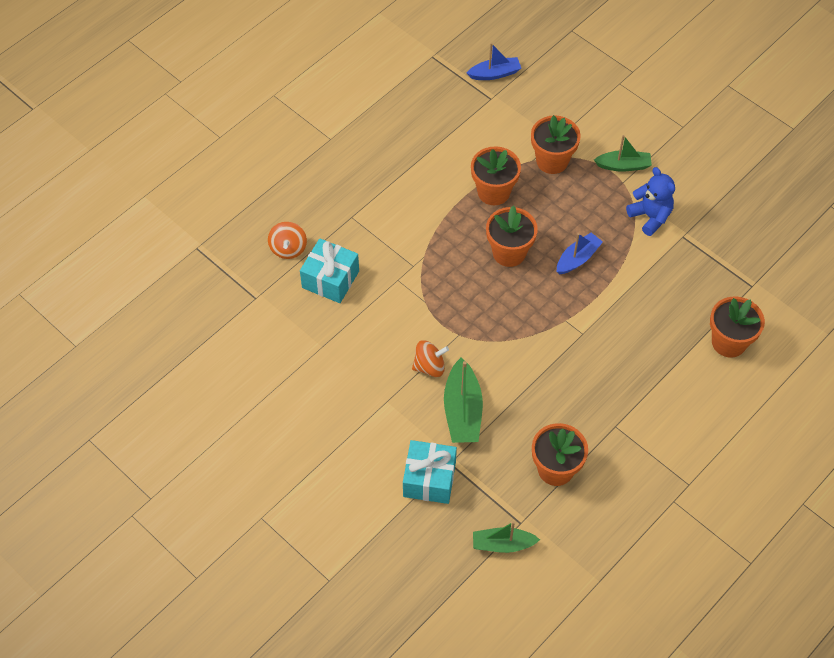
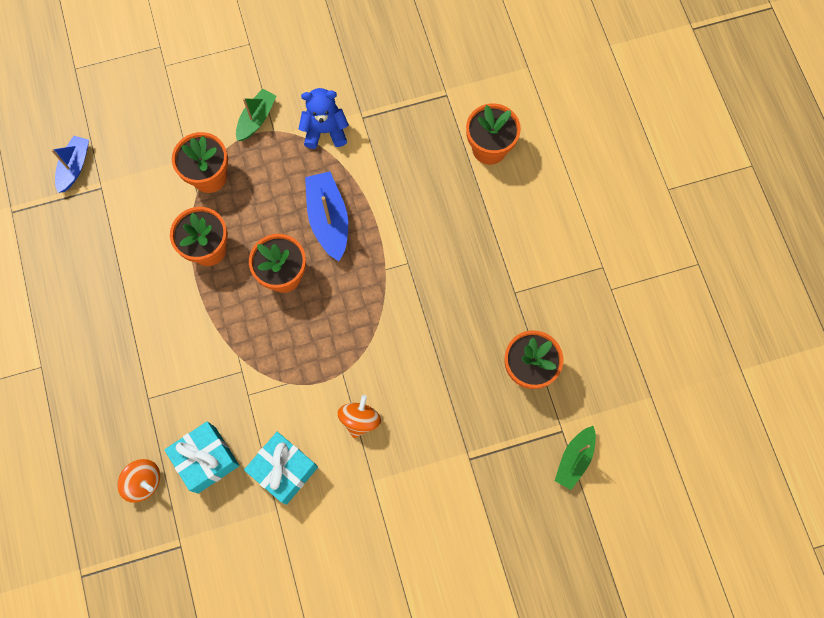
camera: 60 degrees left, 15 degrees up
turquoise gift [403,440,457,504] -> turquoise gift moved to [244,432,318,505]
green boat [444,358,483,443] -> none
blue boat [557,233,603,274] -> blue boat [305,171,348,261], size x1.50

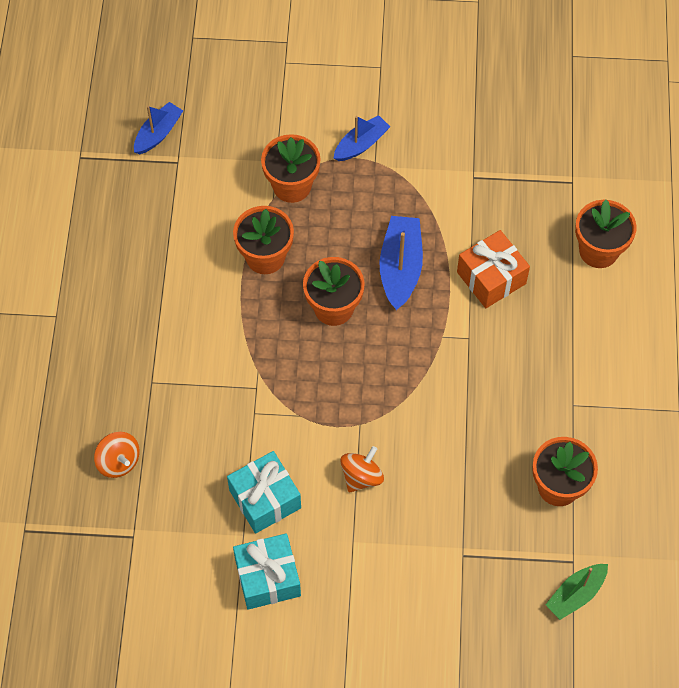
camera: 20 degrees right, 10 degrees down
turquoise gift [164,422,240,494] -> turquoise gift moved to [233,533,301,610]
green boat [236,89,276,141] -> blue boat [334,115,390,161]
blue teddy bear [299,88,349,149] -> none
none -> orange gift [457,230,530,308]

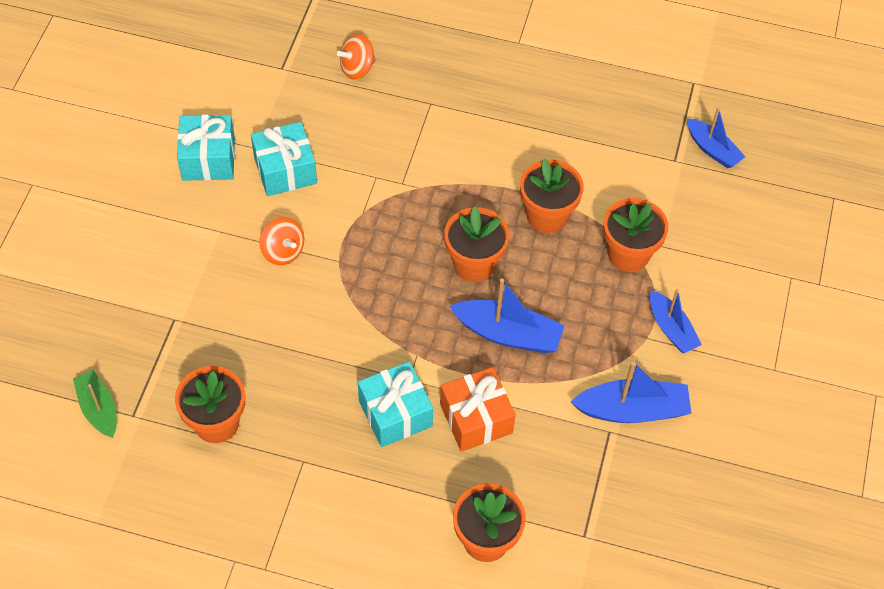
camera: 100 degrees right, 5 degrees down
none -> turquoise gift [358,361,433,447]
none -> blue boat [571,361,692,423]

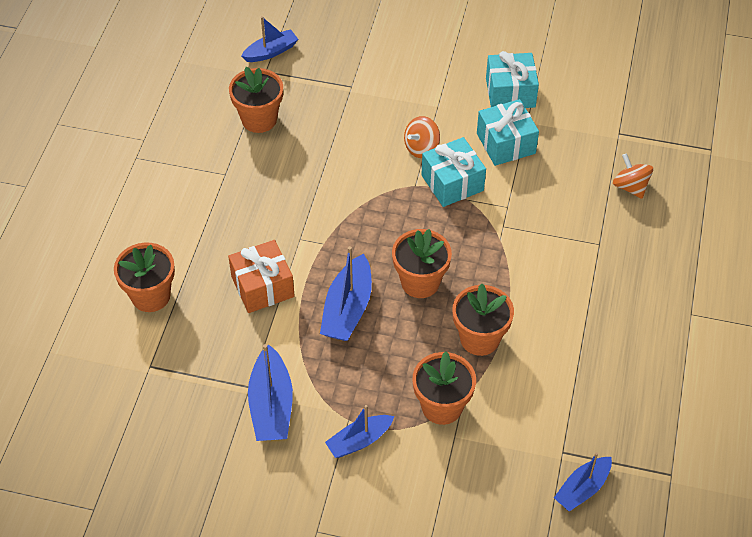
camera: 90 degrees right, 5 degrees down
green boat [73,370,117,438] -> blue boat [241,16,298,62]
turquoise gift [358,361,433,447] -> turquoise gift moved to [421,137,486,207]

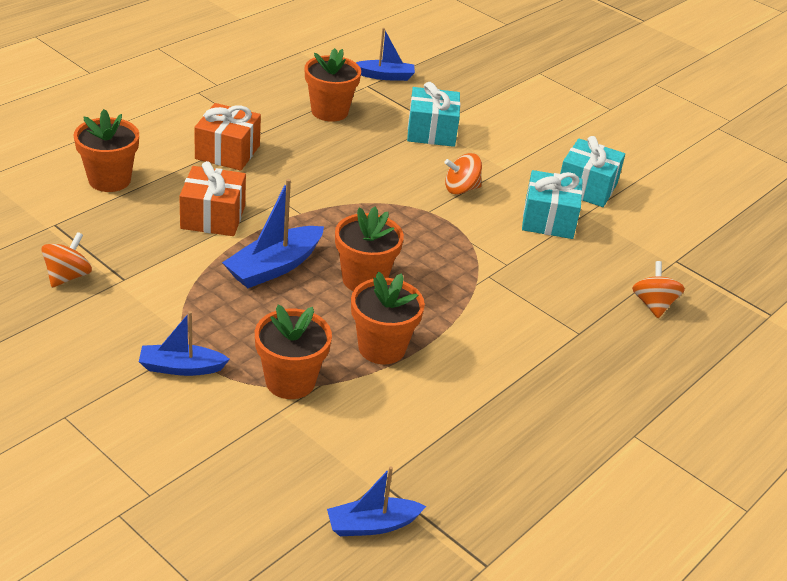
camera: 25 degrees right, 15 degrees down
blue boat [248,344,293,441] -> none
turquoise gift [421,137,486,207] -> turquoise gift moved to [407,82,461,147]
none -> orange spinning top [41,232,92,288]
none -> orange gift [194,103,261,171]

